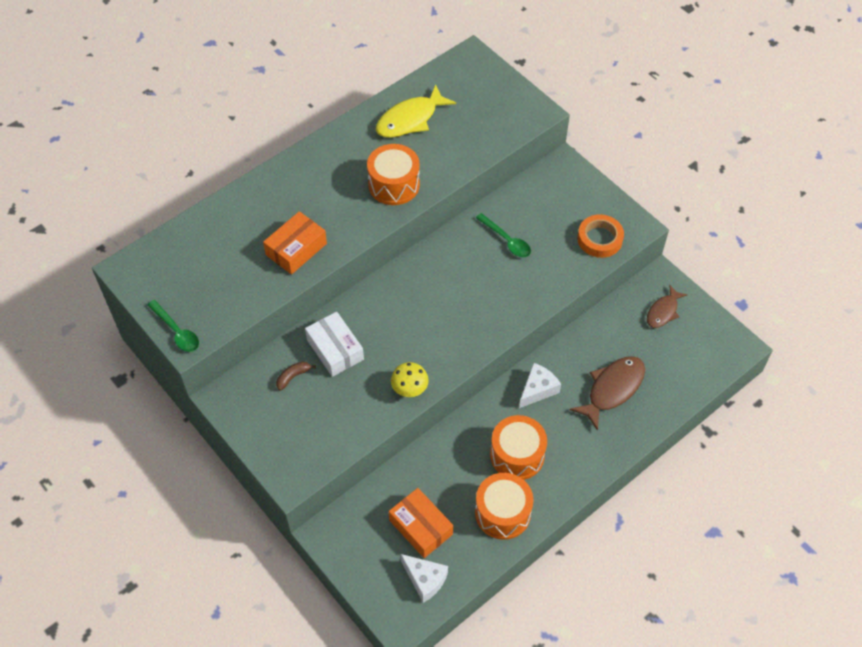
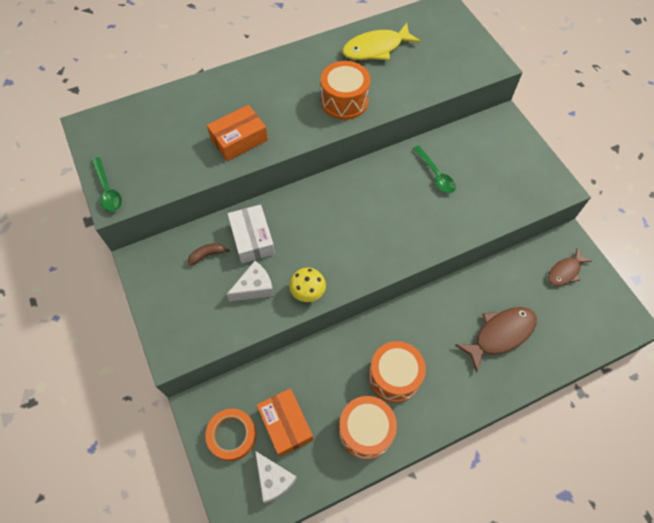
camera: 15 degrees right, 5 degrees up
white cheese [519,363,561,408] -> white cheese moved to [226,261,274,302]
orange tape [577,214,624,258] -> orange tape moved to [205,409,256,461]

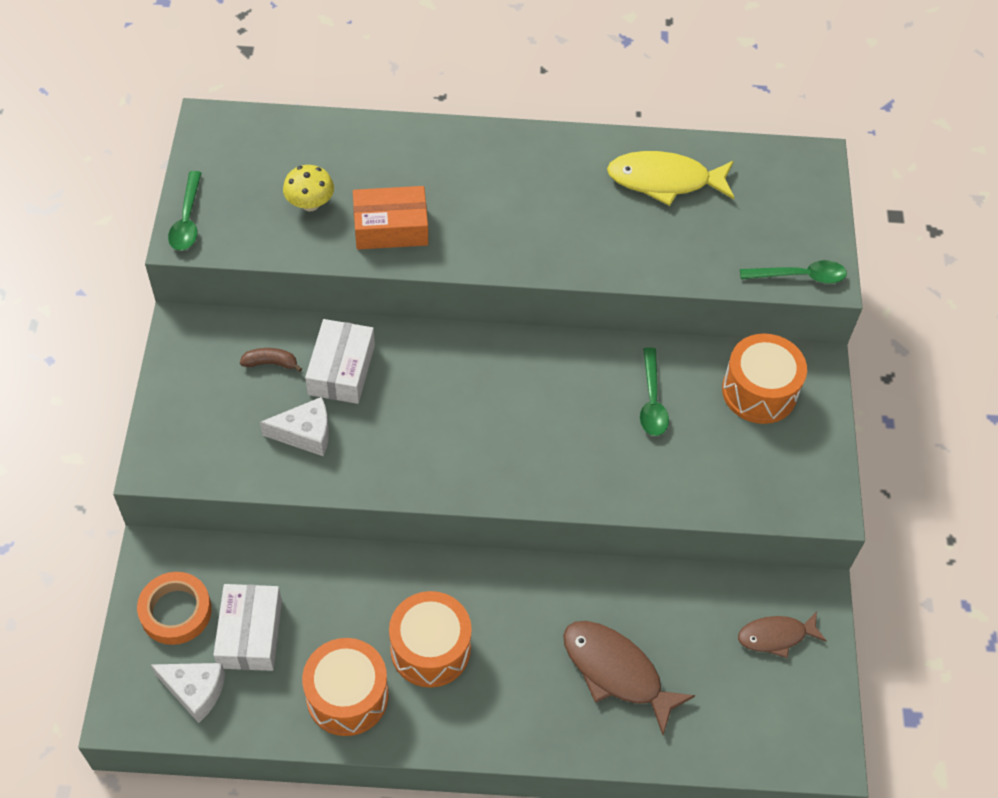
camera: 25 degrees right, 5 degrees down
white cheese [255,451,297,503] -> white cheese turned 60 degrees counterclockwise [151,663,225,723]
orange box [257,388,313,457] -> white box [213,584,282,671]
yellow mushroom [289,268,326,302] -> yellow mushroom moved to [283,165,334,211]
orange drum [321,61,370,120] -> orange drum moved to [722,333,807,424]
brown fish [455,307,537,372] -> brown fish turned 135 degrees counterclockwise [563,621,695,735]
none -> green spoon [740,260,847,284]

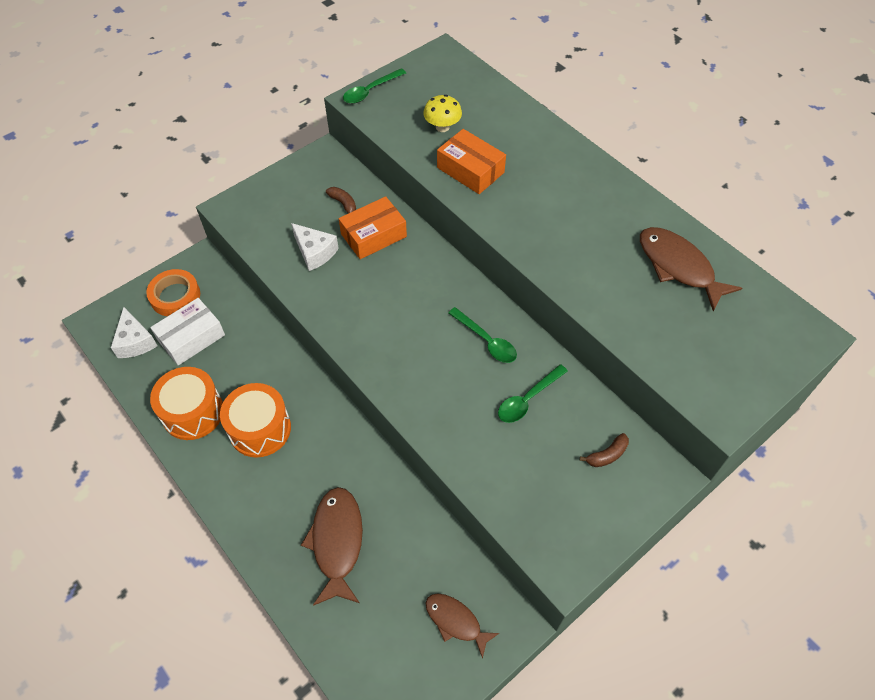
camera: 50 degrees right, 0 degrees up
white box [305,319,375,404] -> orange box [339,196,407,259]
yellow fish [607,151,734,206] -> brown fish [640,227,742,312]
orange drum [722,333,807,424] -> brown banana [580,433,629,467]
green spoon [740,260,847,284] -> green spoon moved to [448,307,517,363]

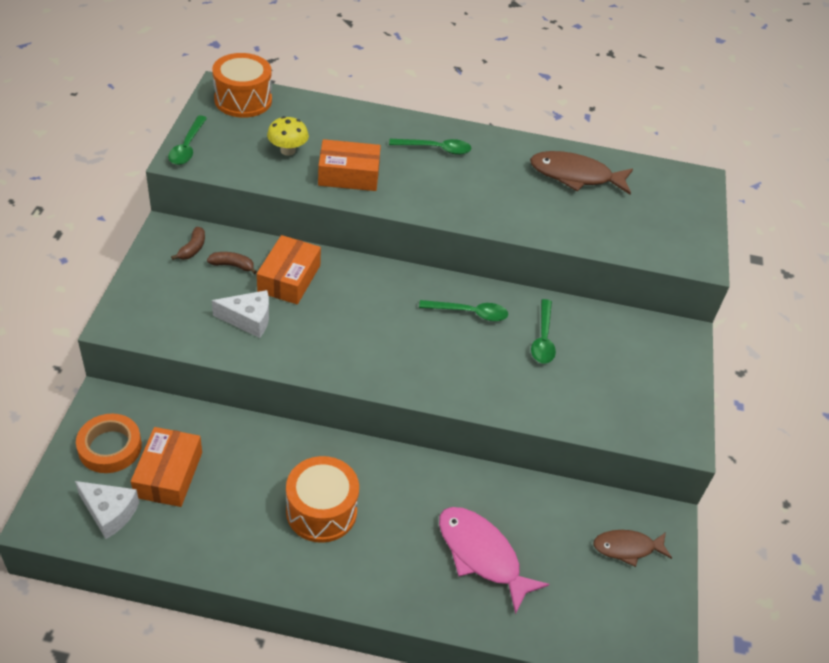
camera: 45 degrees left, 10 degrees down
white box [150,298,225,365] -> orange box [131,427,202,507]
orange drum [150,367,223,440] -> orange drum moved to [212,53,272,118]
brown fish [301,487,363,606] -> pink fish [439,507,549,615]
brown banana [580,433,629,467] -> brown banana moved to [171,227,205,260]
none -> green spoon [389,139,472,155]

